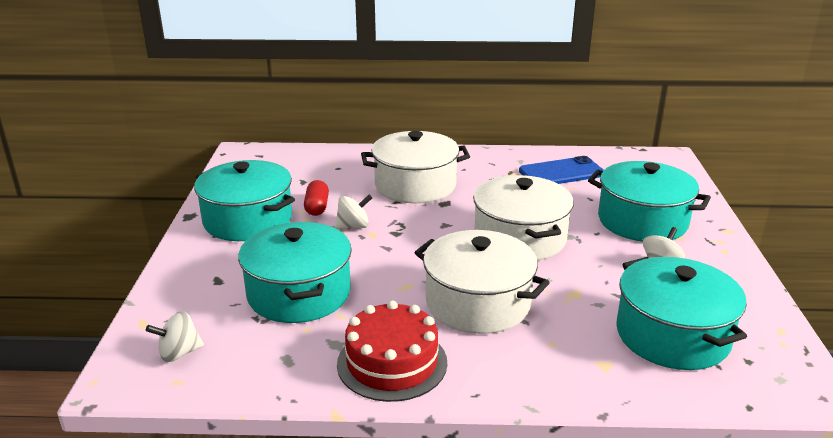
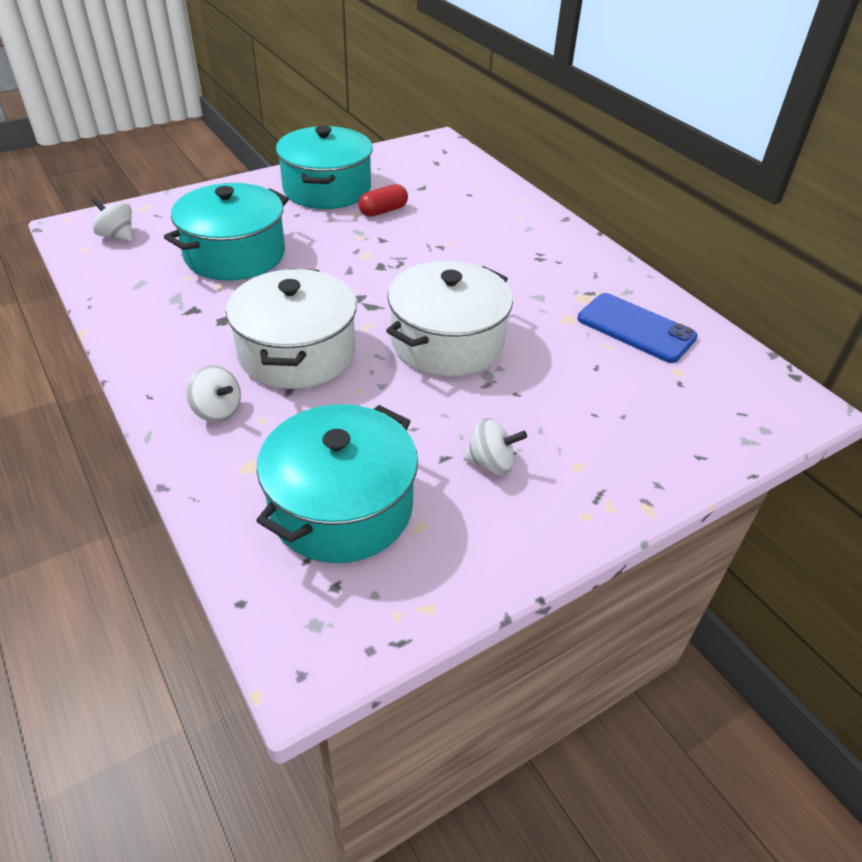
camera: 55 degrees right, 15 degrees up
white spinning top [335,194,372,229] -> white spinning top moved to [186,365,241,423]
red cake [337,301,447,402] -> none
white pot [361,131,470,203] -> none
turquoise pot [588,161,711,242] -> none

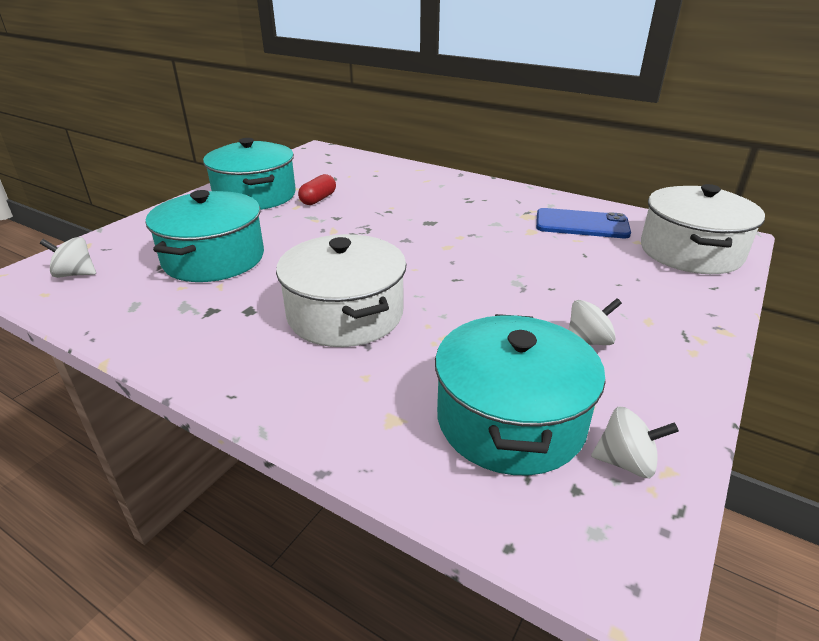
camera: 25 degrees left, 10 degrees down
white spinning top [186,365,241,423] -> white spinning top moved to [591,407,679,478]
white pot [386,261,513,377] -> white pot moved to [641,184,765,274]

